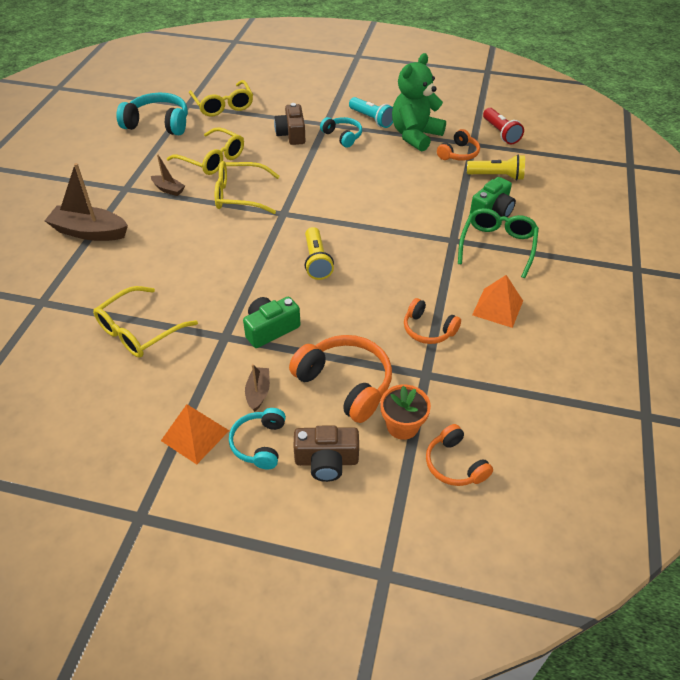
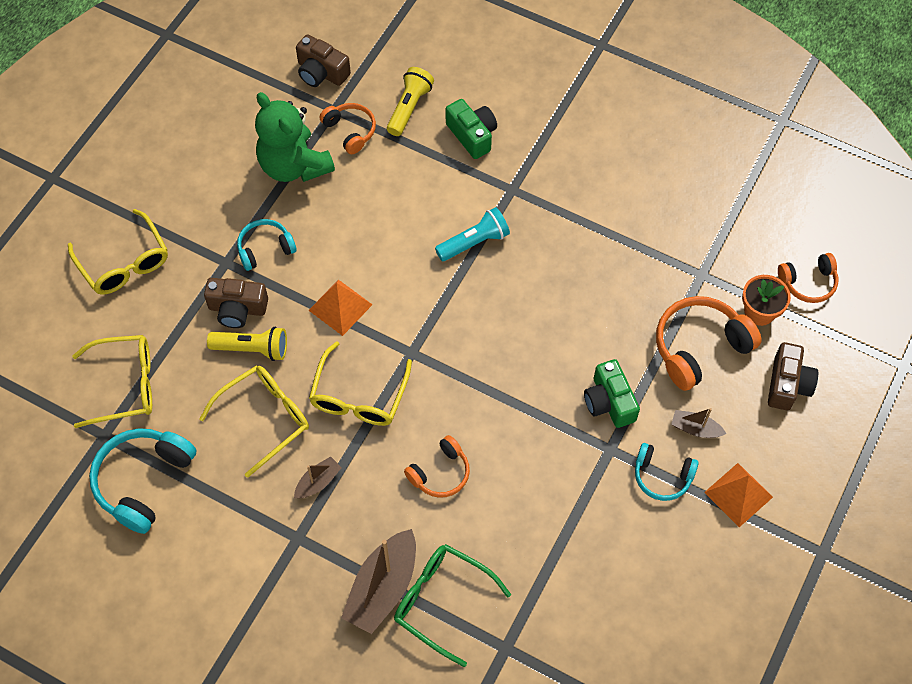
camera: 75 degrees left, 15 degrees up
yellow glasses [93,286,198,357] -> yellow glasses moved to [68,209,168,295]
turquoise headphones [229,408,286,469] -> turquoise headphones moved to [635,443,699,501]
yellow flashlight [305,227,334,280] -> yellow flashlight moved to [207,327,287,361]
turquoise flashlight [349,97,393,128] -> turquoise flashlight moved to [435,207,510,261]
orange headphones [404,298,461,344] -> orange headphones moved to [404,435,470,498]
green glasses [458,208,539,278] -> green glasses moved to [394,544,511,667]
orange pyramid [472,275,523,328] -> orange pyramid moved to [308,280,373,336]
red flashlight [483,108,524,144] -> brown camera [296,34,351,87]

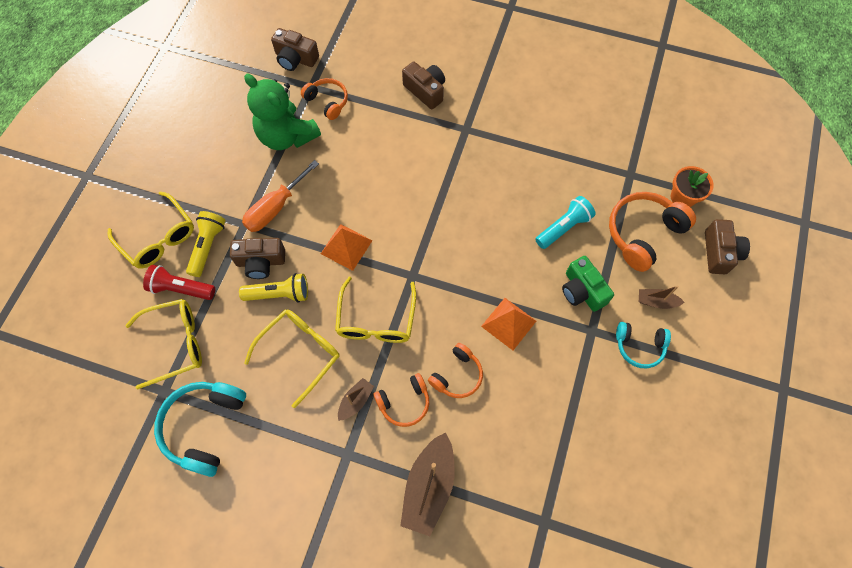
camera: 10 degrees left, 5 degrees up
turquoise headphones [237,219,297,271] -> orange screwdriver [242,160,319,232]
yellow flashlight [387,67,434,136] -> yellow flashlight moved to [186,211,226,277]
green glasses [394,544,511,667] -> none
turquoise flashlight [435,207,510,261] -> turquoise flashlight moved to [535,196,596,249]
green camera [446,99,497,159] -> brown camera [402,62,445,109]
orange pyramid [704,463,773,527] -> orange pyramid moved to [481,298,536,350]
orange headphones [778,253,838,303] -> orange headphones moved to [374,373,429,427]
none -> red flashlight [143,265,215,300]

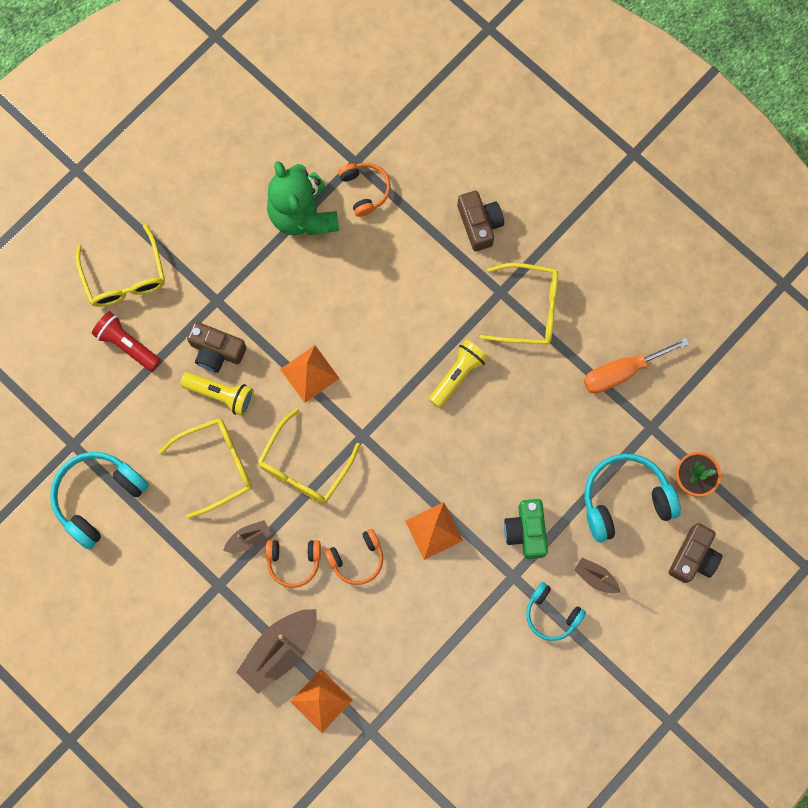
camera: 25 degrees right, 10 degrees up
yellow glasses [125,299,202,389] -> yellow glasses moved to [480,263,558,345]
yellow flashlight [186,211,226,277] -> yellow flashlight moved to [429,340,489,408]
orange screwdriver [242,160,319,232] -> orange screwdriver moved to [583,338,690,394]
brown camera [271,28,319,71] -> none
turquoise flashlight [535,196,596,249] -> none
orange headphones [609,192,696,272] -> turquoise headphones [584,454,681,542]
none -> orange pyramid [290,669,353,733]

